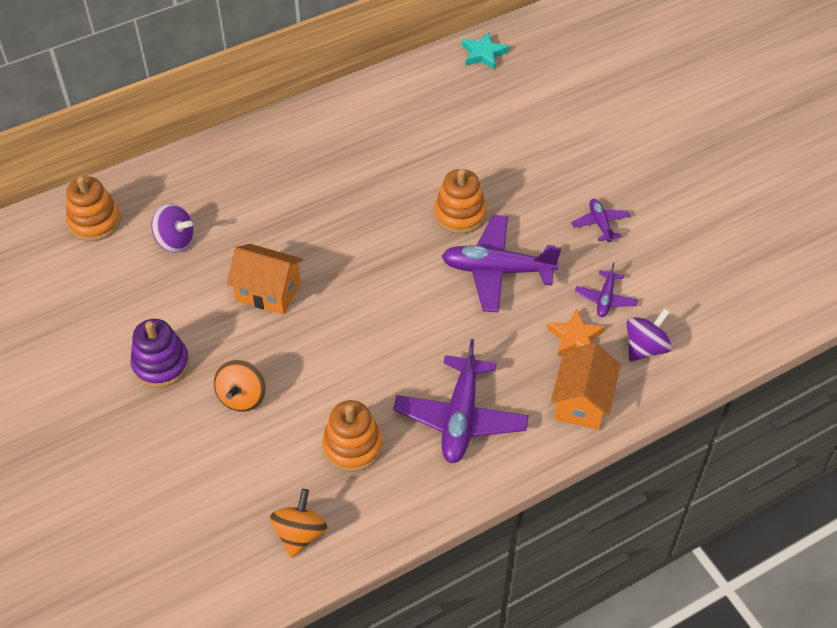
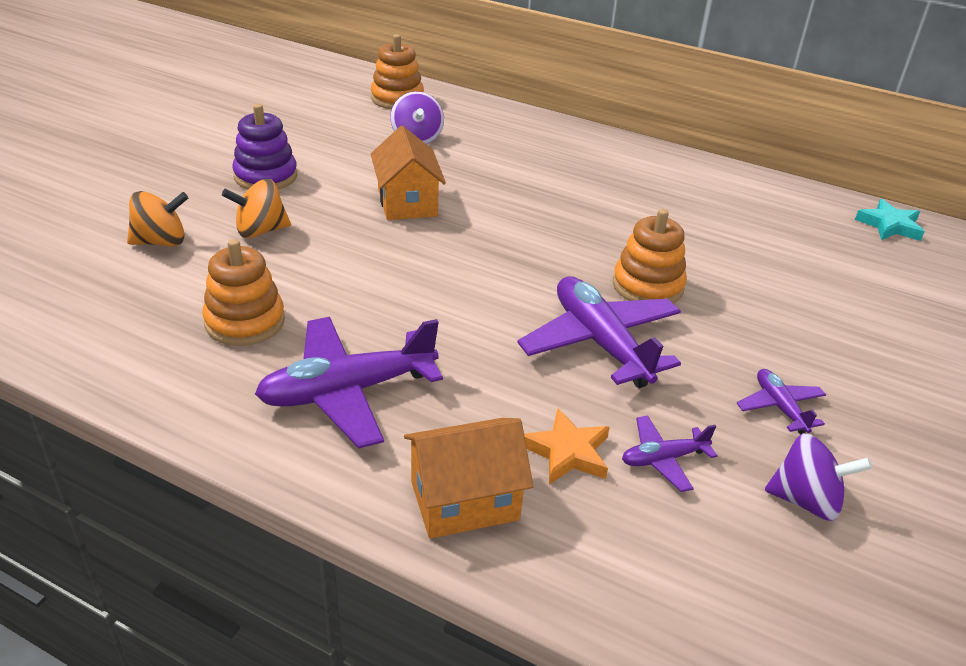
camera: 55 degrees right, 15 degrees down
orange spinning top [270,489,328,558] -> orange spinning top moved to [127,191,188,247]
purple plane [571,199,630,242] -> purple plane turned 60 degrees counterclockwise [737,369,826,435]
purple spinning top [627,308,672,362] -> purple spinning top moved to [765,433,872,521]

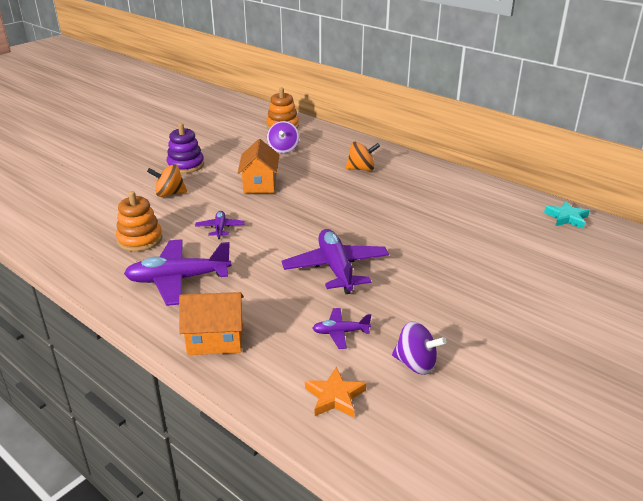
camera: 15 degrees right, 5 degrees down
orange spinning top [127,191,188,247] -> orange spinning top moved to [345,142,380,171]
orange star [524,409,610,484] -> orange star moved to [305,367,366,417]
orange stacking toy [613,209,687,303] -> none
purple plane [737,369,826,435] -> purple plane moved to [195,211,245,239]

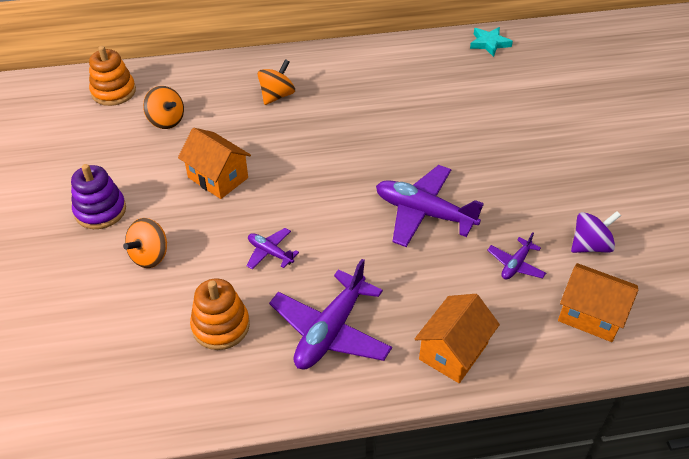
camera: 50 degrees left, 15 degrees up
purple spinning top [267,121,299,153] -> orange spinning top [143,86,184,129]
orange star [305,367,366,417] -> orange house [558,263,638,342]

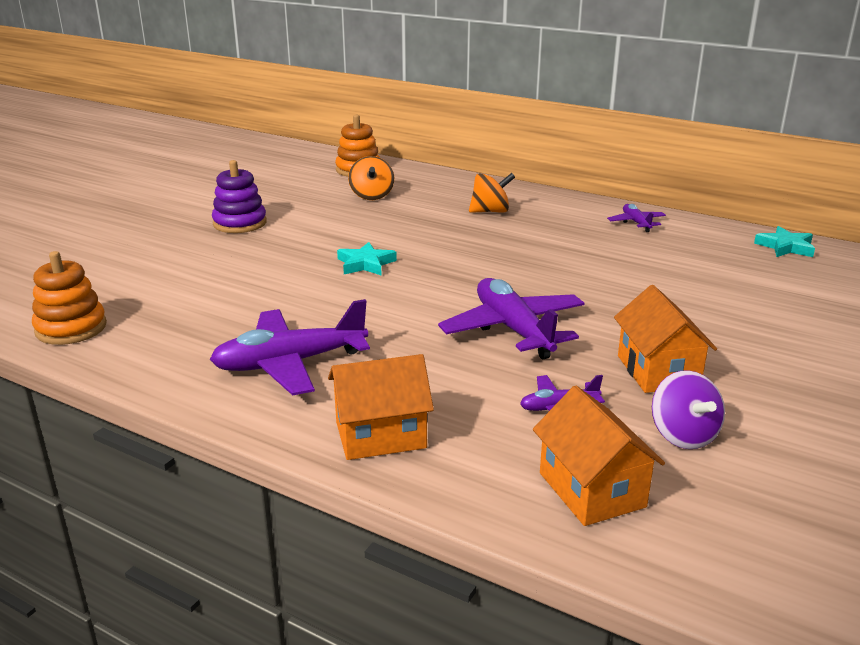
camera: 40 degrees right, 20 degrees down
orange spinning top [123,218,167,268] -> none
orange house [178,128,251,199] -> orange house moved to [614,285,717,393]
orange stacking toy [190,279,250,350] -> orange stacking toy moved to [32,251,107,345]
purple plane [246,228,299,269] -> purple plane moved to [607,204,666,232]
purple spinning top [571,211,621,253] -> purple spinning top turned 60 degrees clockwise [652,371,725,449]
none -> turquoise star [337,242,397,276]

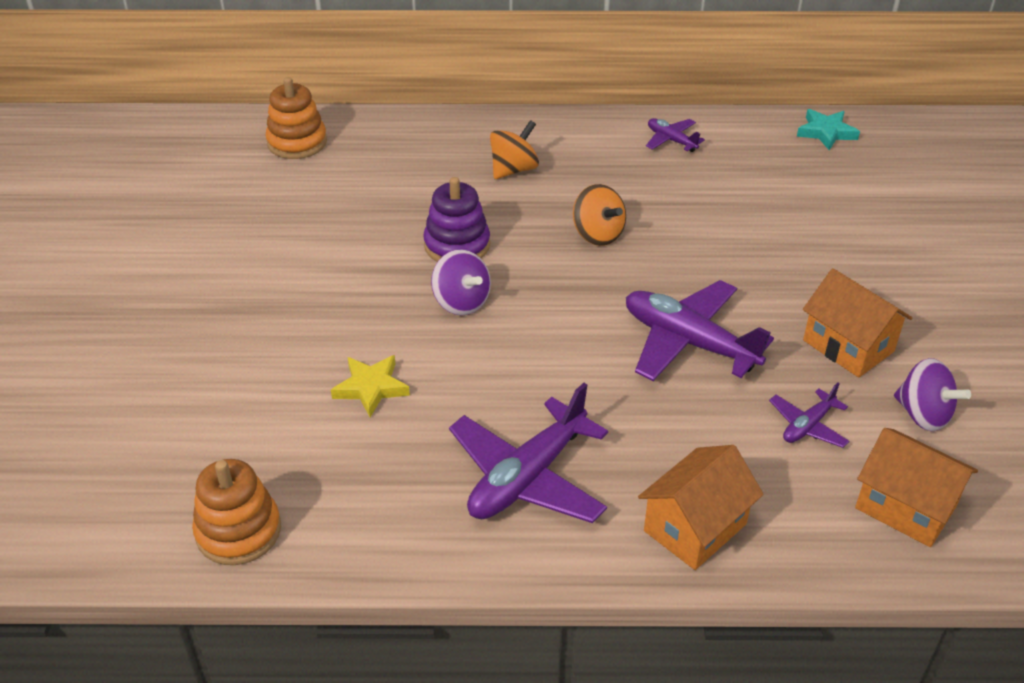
camera: 30 degrees left, 15 degrees up
purple stacking toy [212,160,267,233] -> purple stacking toy moved to [423,177,490,262]
turquoise star [337,242,397,276] -> purple spinning top [431,249,491,315]
orange spinning top [348,156,394,200] -> orange spinning top moved to [573,184,626,246]
none -> yellow star [331,355,410,417]

